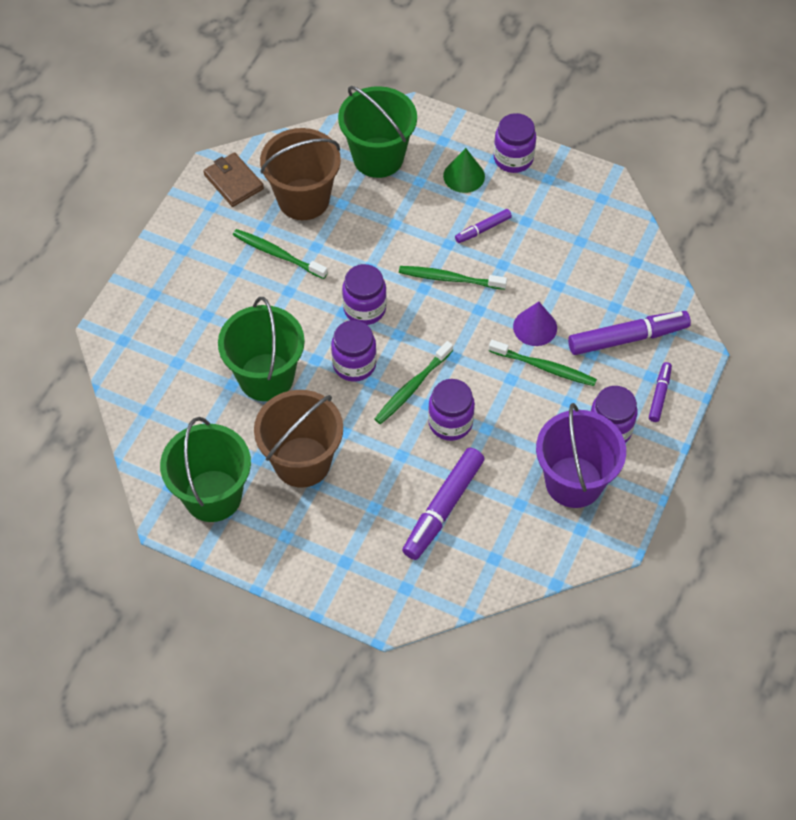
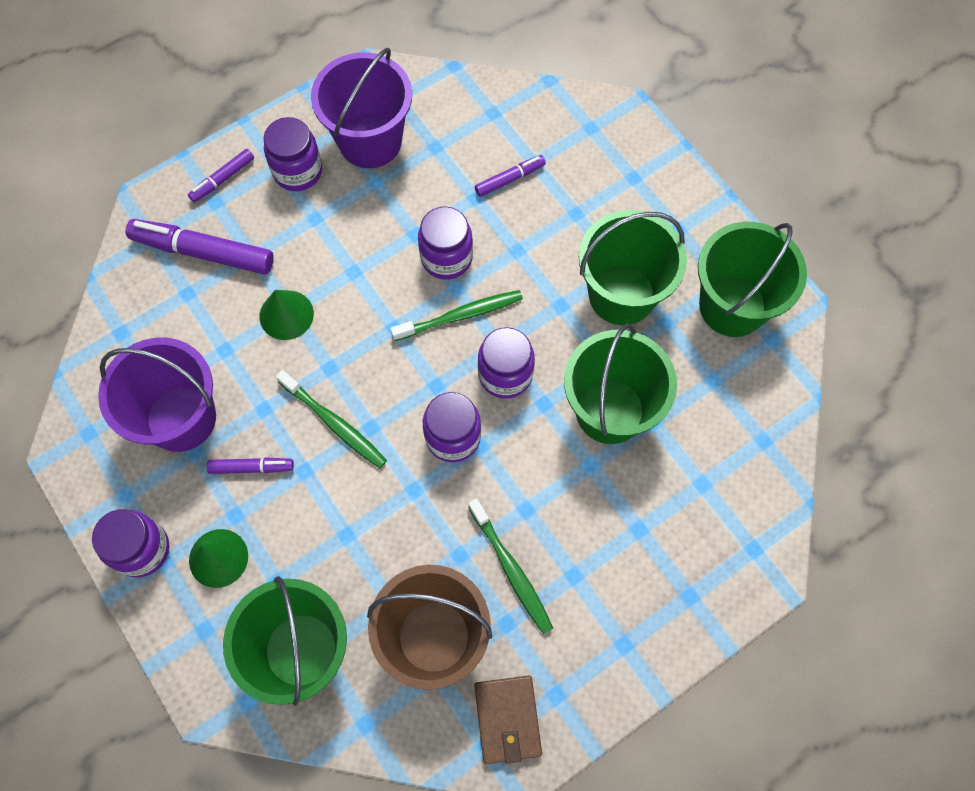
camera: 150 degrees left, 10 degrees up
brown bucket [254,390,343,488] -> green bucket [579,210,687,325]
purple marker [402,448,484,560] -> purple marker [475,155,546,197], size x0.53
green toothbrush [489,340,597,386] -> none
purple cone [513,301,557,346] -> green cone [260,290,314,340]
none -> purple bucket [98,337,216,452]

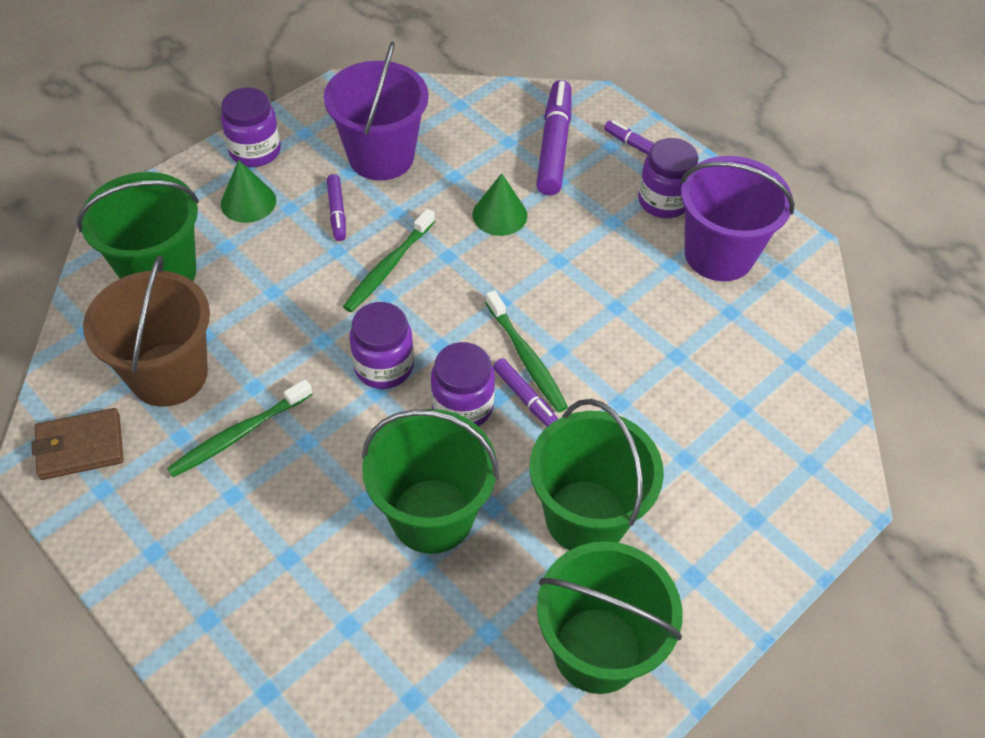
camera: 80 degrees right, 15 degrees down
purple jar [418,206,473,279] -> none
purple marker [475,155,546,197] -> purple marker moved to [493,358,558,427]

